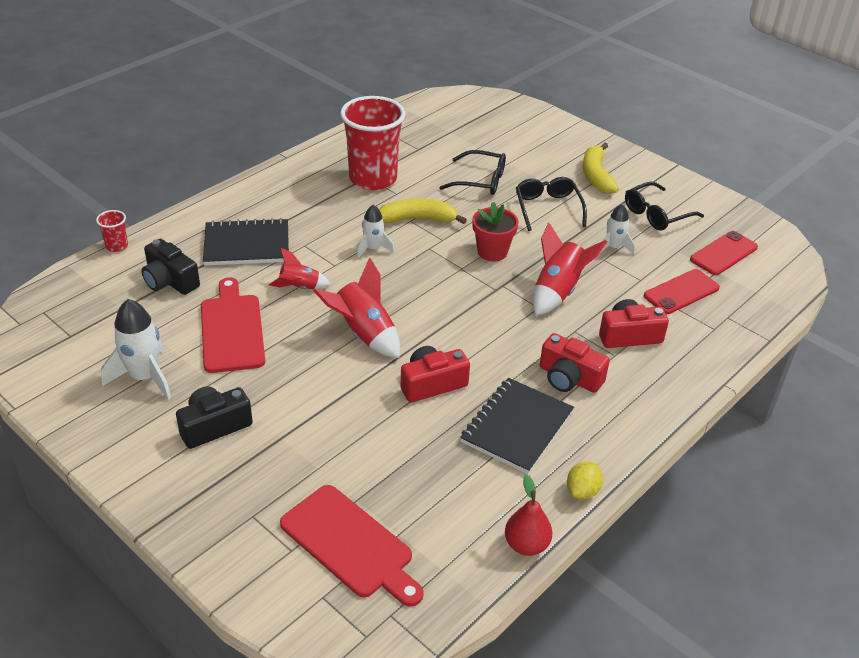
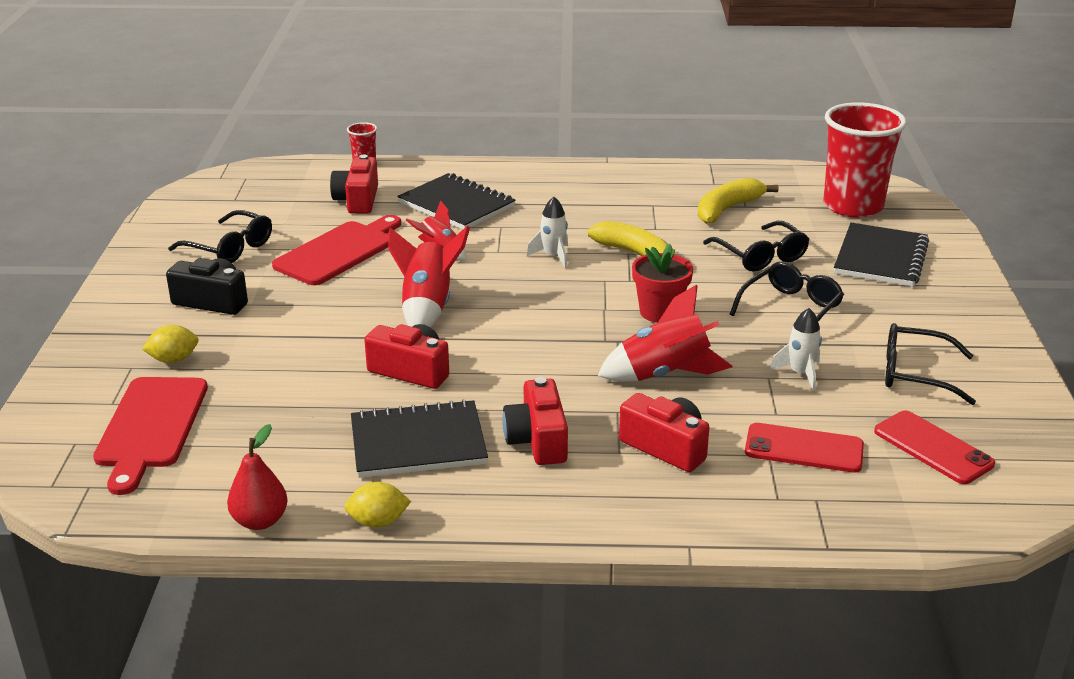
camera: 50 degrees right, 10 degrees down
white rocket [101,299,171,400] -> black glasses [168,210,272,263]
black camera [142,239,200,295] -> red camera [330,155,378,214]
red cup [340,96,405,190] -> red cup moved to [823,102,907,218]
yellow banana [583,143,619,194] -> yellow banana moved to [698,178,779,224]
red phone [690,231,758,275] -> red phone turned 45 degrees clockwise [874,410,995,484]
none -> yellow lemon [142,325,199,363]
none -> black notebook [834,223,929,287]

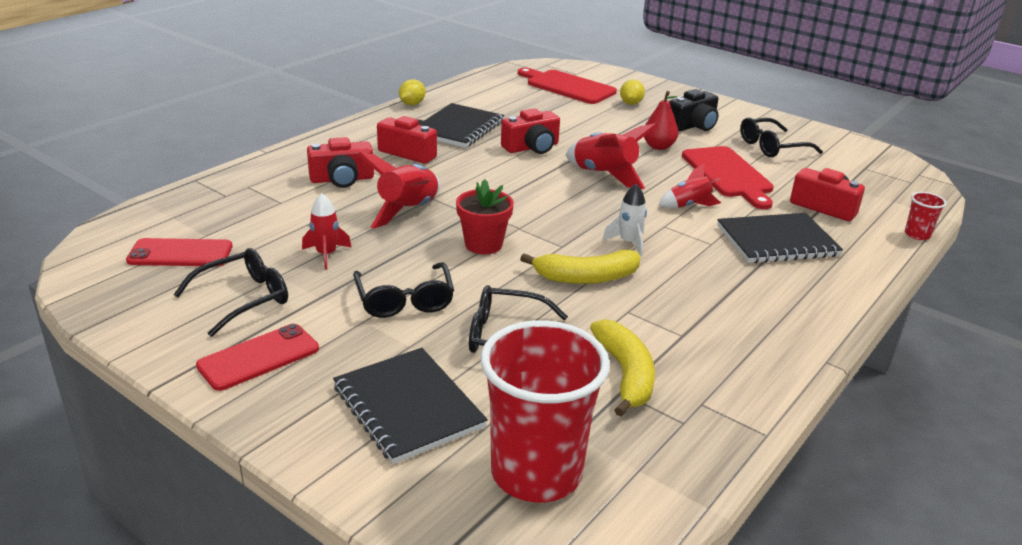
camera: 125 degrees right, 0 degrees up
red pear [227,424,288,530] -> red pear moved to [644,91,678,150]
red phone [745,423,864,473] -> red phone moved to [196,324,319,391]
white rocket [769,308,822,391] -> red rocket [302,193,352,270]

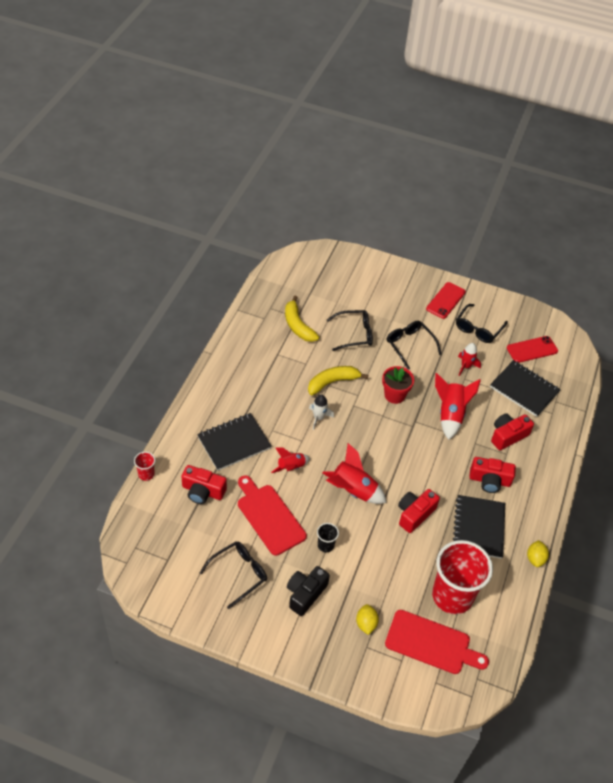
camera: 160 degrees right, 20 degrees up
black notebook [333,348,488,464] -> black notebook moved to [490,360,561,417]
red cup [480,320,610,503] -> red cup moved to [432,540,493,614]
red pear [644,91,678,150] -> black cup [317,523,339,553]

